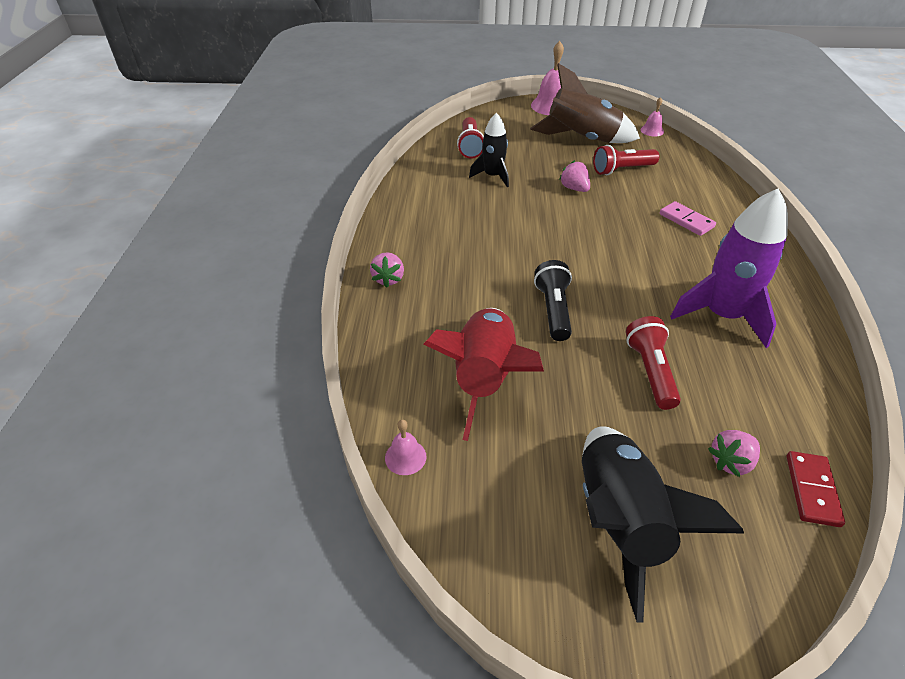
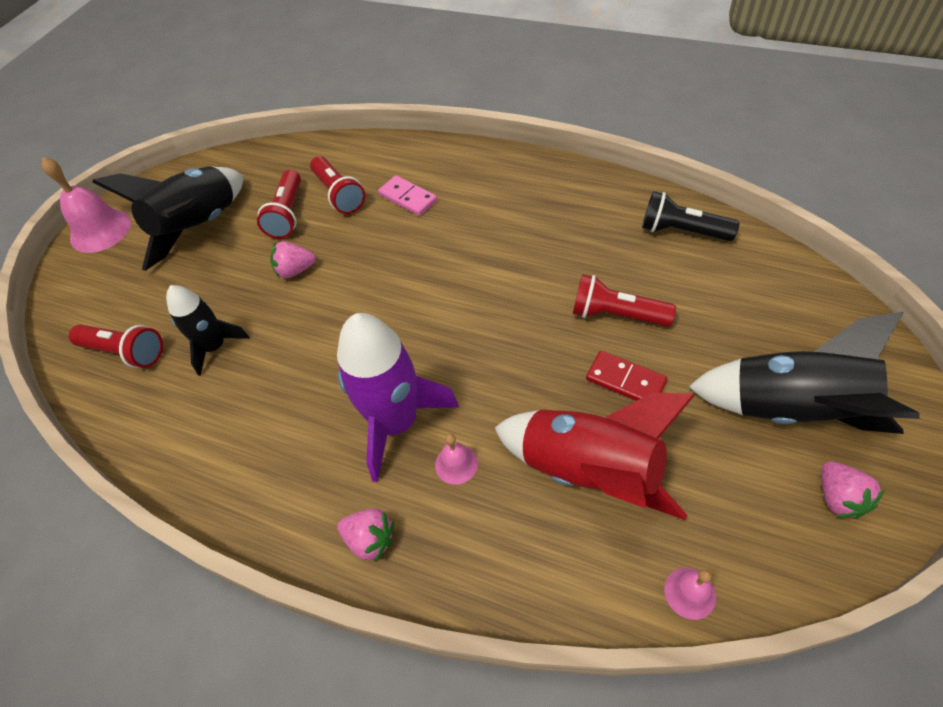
camera: 65 degrees left, 10 degrees up
brown rocket [530,63,640,143] -> black rocket [92,166,243,271]
black flashlight [534,260,572,341] -> black flashlight moved to [642,191,740,241]
pink bell [640,97,664,136] -> pink bell moved to [435,434,478,485]
pink domino [660,201,716,236] -> pink domino turned 60 degrees clockwise [378,175,437,216]
purple rocket [670,189,788,348] -> purple rocket moved to [337,313,459,482]
pink strawberry [708,430,760,477] -> pink strawberry moved to [821,461,885,519]
red domino [787,451,845,527] -> red domino moved to [586,351,667,401]
none -> red flashlight [310,156,365,214]

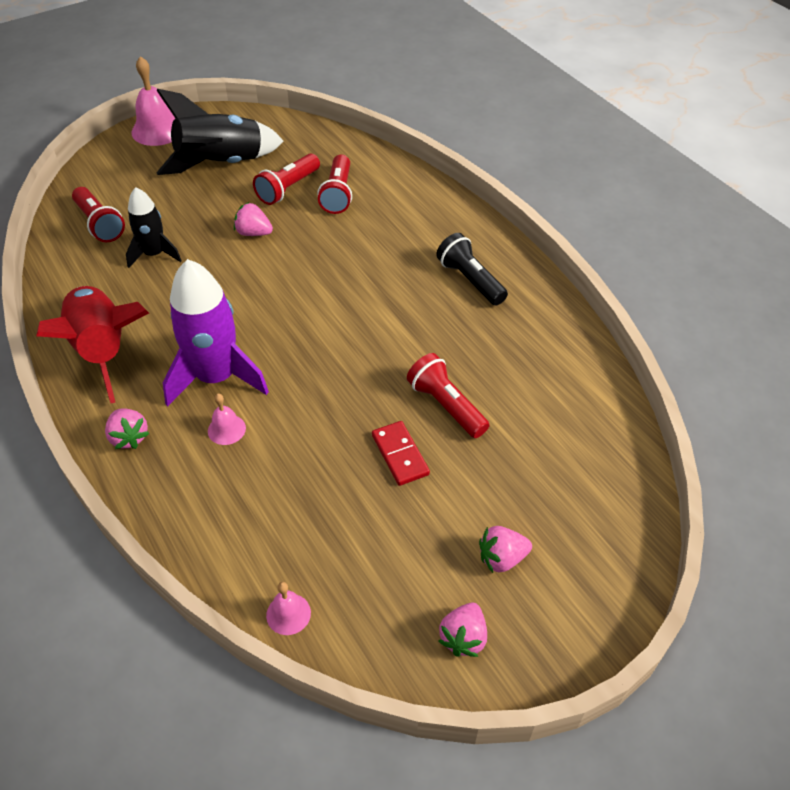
camera: 30 degrees right, 5 degrees down
pink domino [378,175,437,216] -> none
red rocket [495,392,695,520] -> red rocket moved to [36,286,149,403]
black flashlight [642,191,740,241] -> black flashlight moved to [436,233,508,305]
black rocket [689,311,919,434] -> pink strawberry [479,526,532,573]

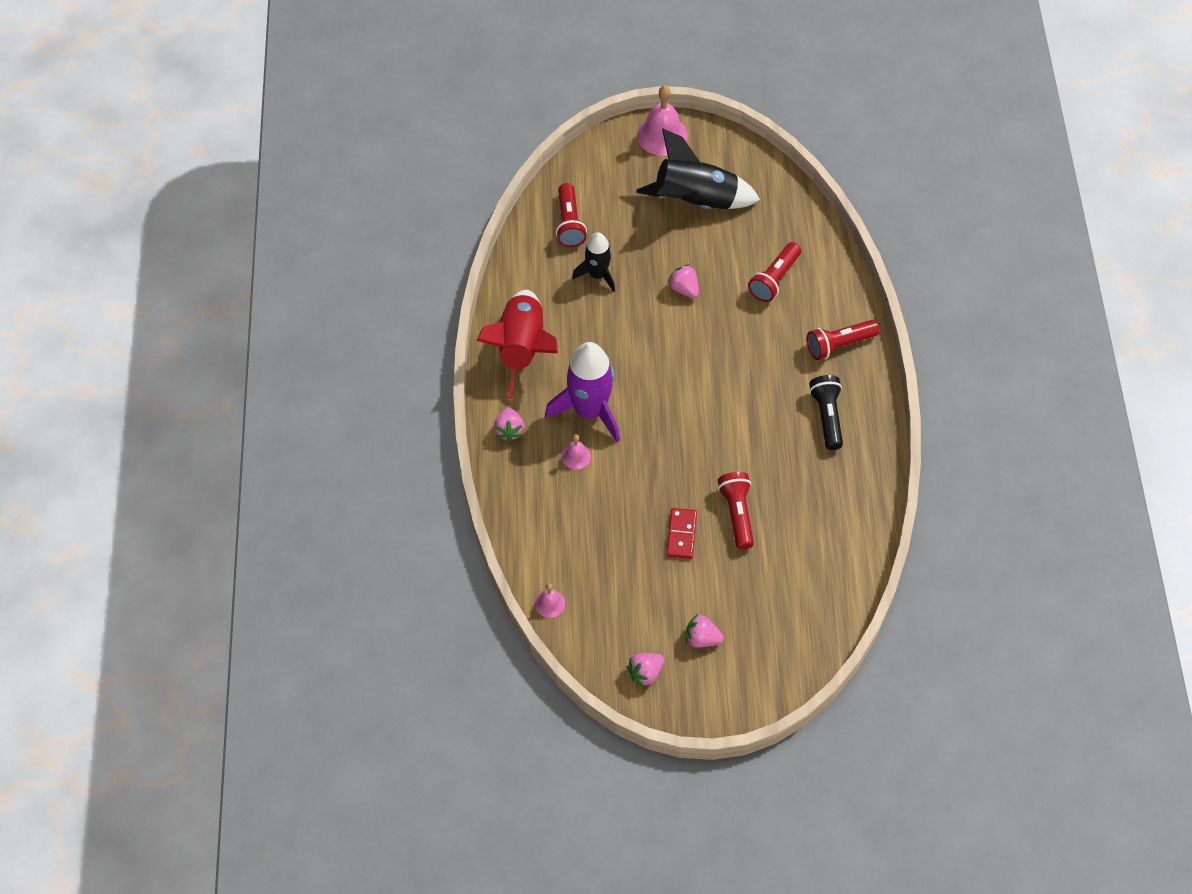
camera: 30 degrees right, 10 degrees up
red flashlight [253,153,320,205] -> red flashlight moved to [807,320,879,360]

